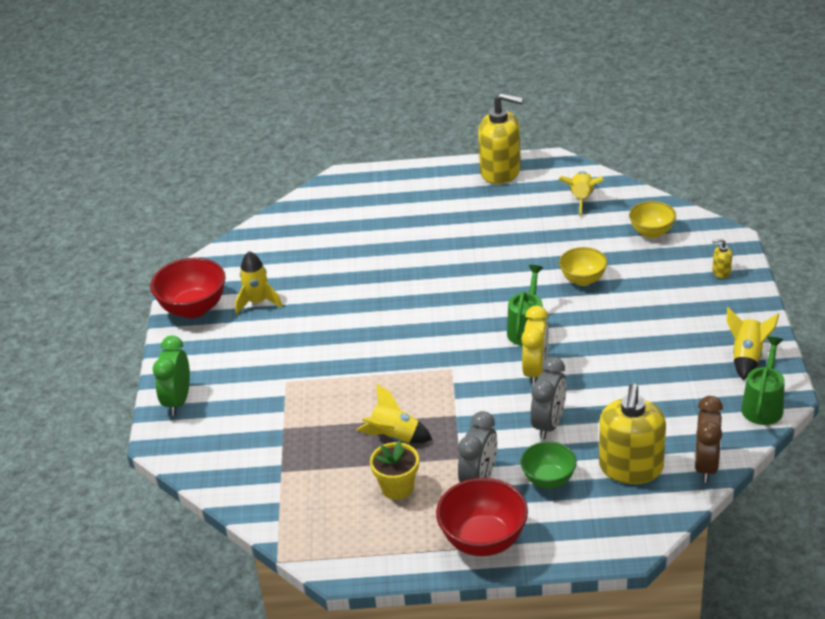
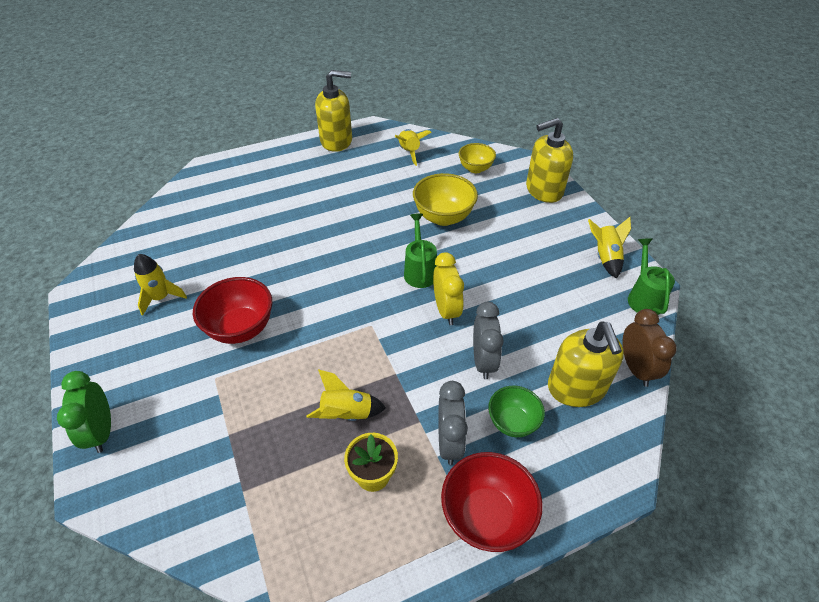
camera: 25 degrees left, 10 degrees up
red bowl [150,258,226,318] -> red bowl moved to [193,277,272,344]
yellow bowl [559,247,608,286] -> yellow bowl [413,173,478,226], size x1.56
yellow soap dispenser [712,239,732,278] -> yellow soap dispenser [526,118,573,203], size x2.45

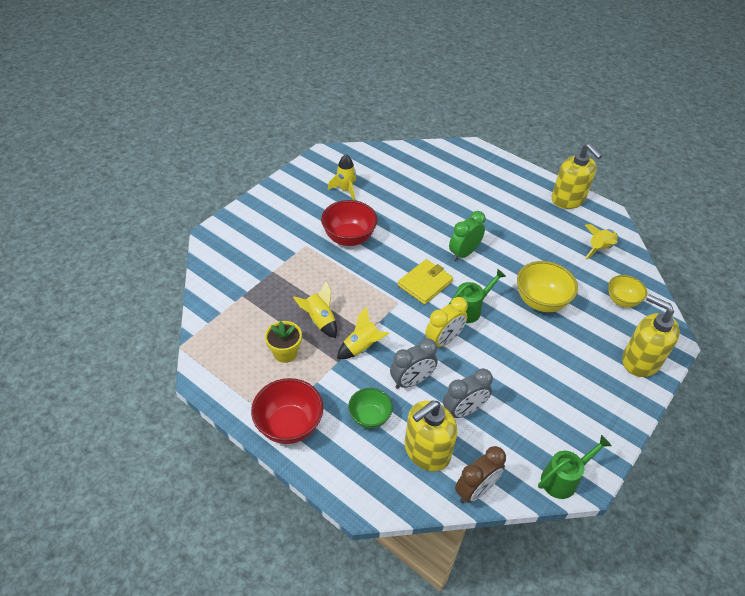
camera: 60 degrees right, 0 degrees up
green clock [57,371,111,453] -> green clock moved to [449,211,486,261]
grey clock [438,381,468,465] -> grey clock moved to [443,368,493,418]
yellow rocket [588,217,631,279] -> yellow rocket moved to [337,306,389,359]
none -> yellow wallet [398,259,453,305]

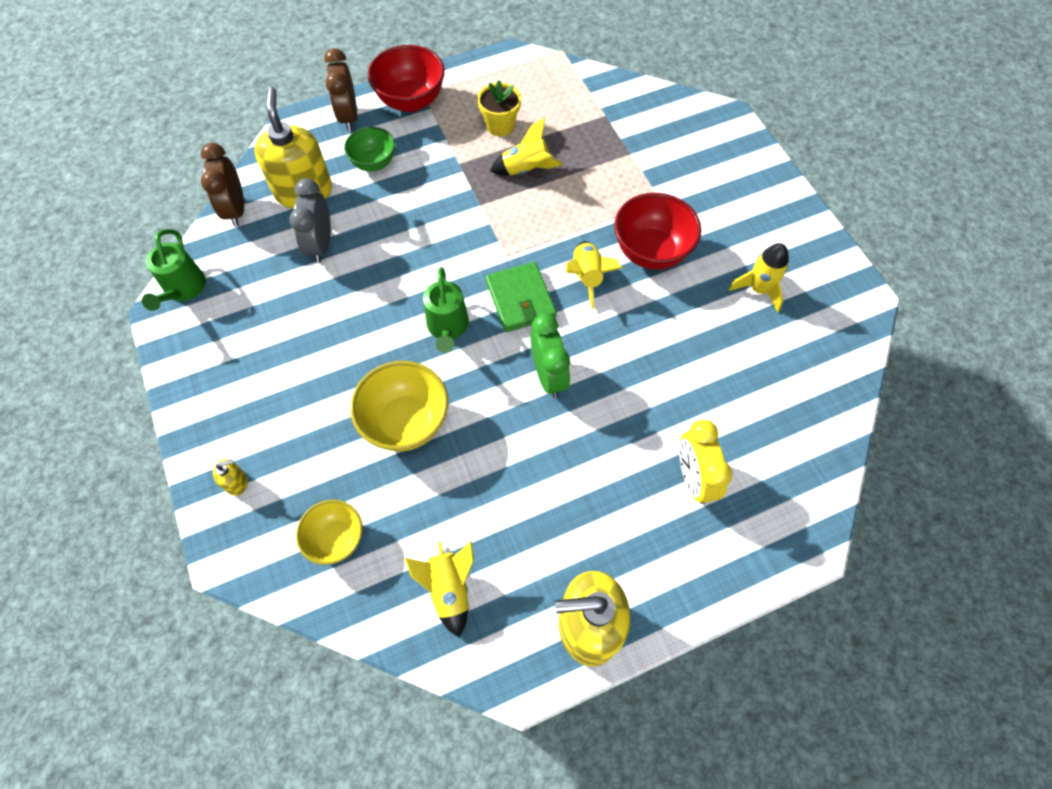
camera: 120 degrees right, 15 degrees up
yellow rocket [337,306,389,359] -> yellow rocket moved to [566,241,622,309]
grey clock [390,339,438,389] -> none
yellow wallet [398,259,453,305] -> green wallet [486,262,557,332]
yellow clock [425,297,468,347] -> yellow clock moved to [679,420,732,504]
yellow soap dispenser [622,294,680,377] -> yellow soap dispenser [213,459,248,496], size x0.41
none -> brown clock [324,48,357,131]

